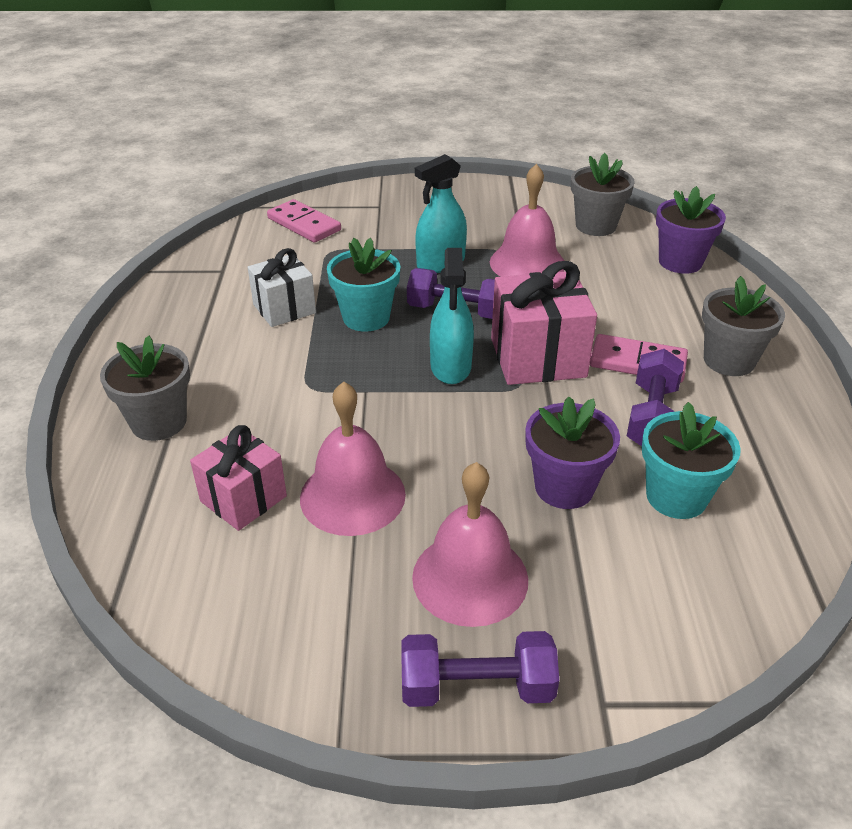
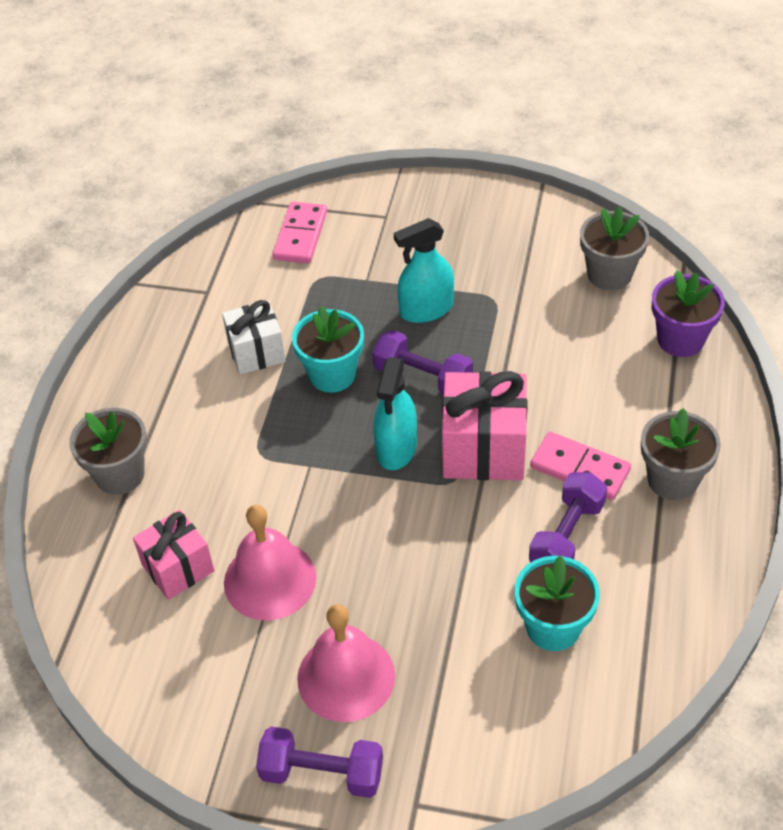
camera: 15 degrees right, 10 degrees up
pink domino [267,199,341,243] -> pink domino turned 45 degrees clockwise [273,202,327,263]
pink bell [490,164,565,277] -> none
purple flower pot [525,396,620,509] -> none

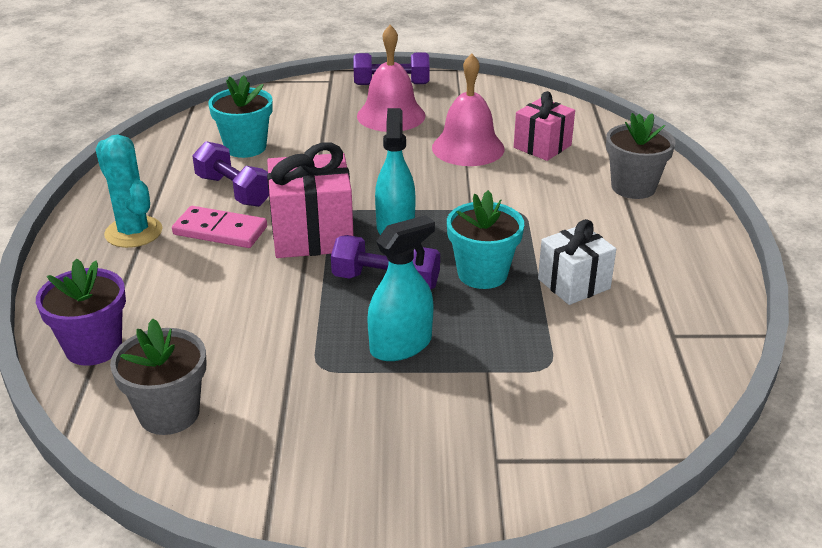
camera: 165 degrees right, 15 degrees down
pink domino [273,202,327,263] -> none
purple dumbbell [529,472,608,562] -> purple dumbbell turned 60 degrees counterclockwise [192,141,269,207]
grey flower pot [641,408,721,500] -> turquoise cactus [96,134,162,248]

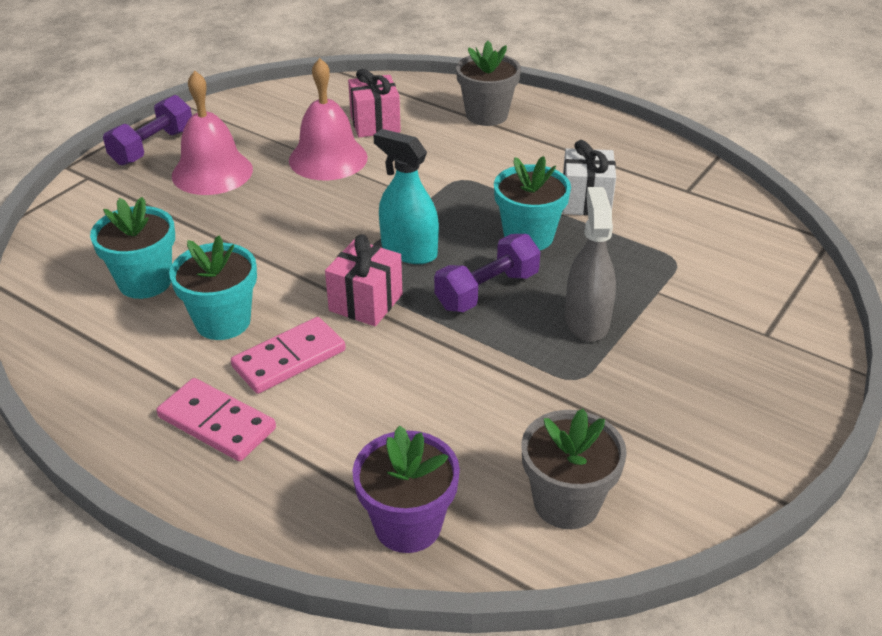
camera: 55 degrees left, 5 degrees up
turquoise cactus [96,134,162,248] -> pink domino [156,378,276,461]
purple dumbbell [192,141,269,207] -> turquoise flower pot [169,235,257,340]
pink gift [267,142,354,258] -> pink gift [325,234,403,326], size x0.65
turquoise spray bottle [367,215,435,361] -> grey spray bottle [565,187,616,342]

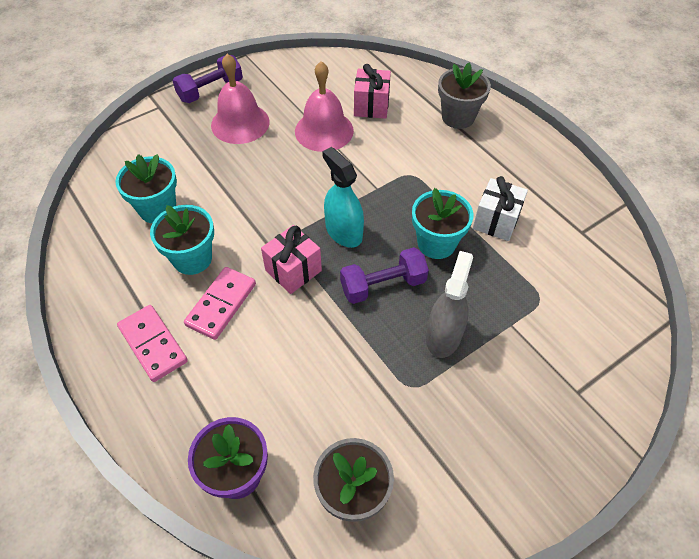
camera: 20 degrees right, 15 degrees up
pink domino [231,317,346,394] -> pink domino turned 45 degrees counterclockwise [184,267,256,340]

